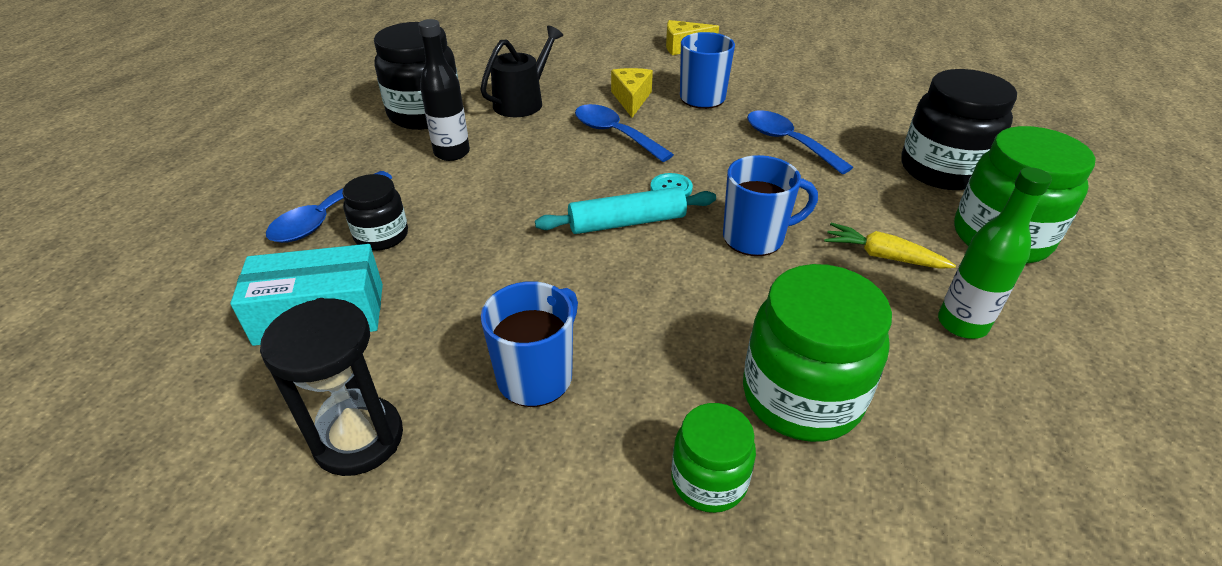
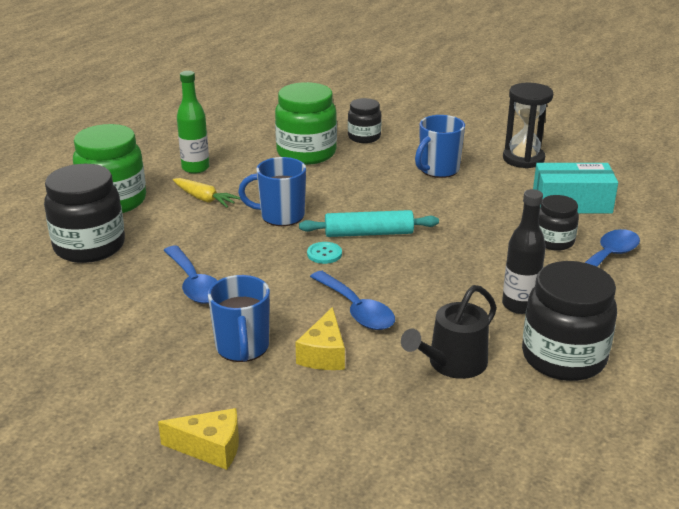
camera: 170 degrees left, 10 degrees down
green jar [671,403,756,513] -> black jar [348,98,382,143]

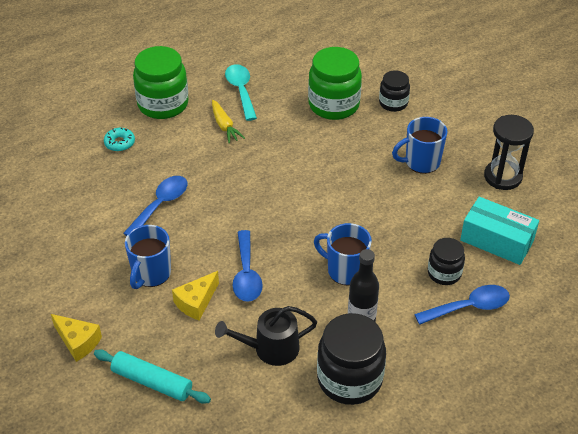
camera: 30 degrees right, 15 degrees up
black jar [44,164,125,263] -> turquoise donut [104,128,135,152]
blue spoon [163,246,218,304] -> blue spoon turned 150 degrees counterclockwise [123,176,187,236]
green bottle [177,71,209,174] -> turquoise spoon [225,64,257,121]
blue mug [238,157,306,226] -> blue mug moved to [314,223,372,286]
turquoise rolling pin [299,210,439,237] -> turquoise rolling pin moved to [94,349,211,404]
turquoise button [307,242,342,264] -> none

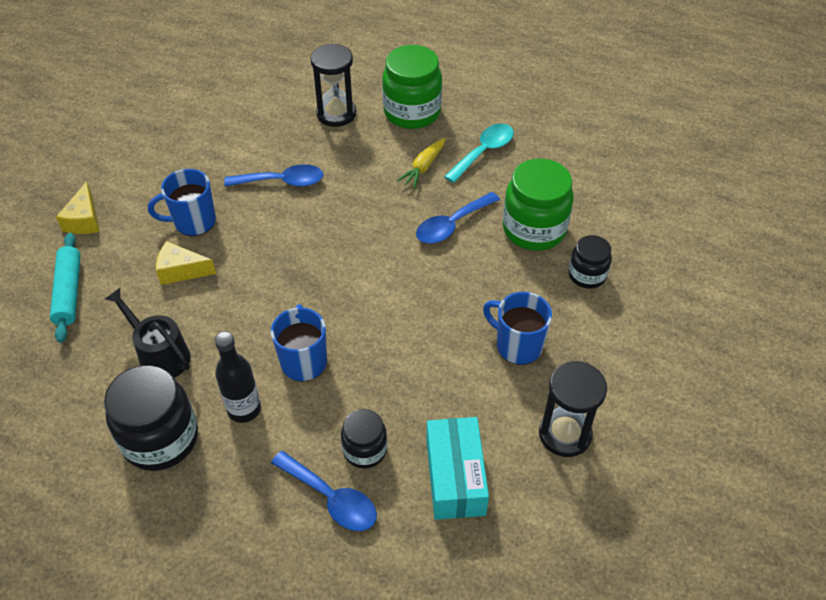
camera: 55 degrees right, 5 degrees up
turquoise donut [104,128,135,152] -> black hourglass [310,43,356,127]
blue spoon [233,230,263,302] -> blue spoon moved to [416,192,500,244]

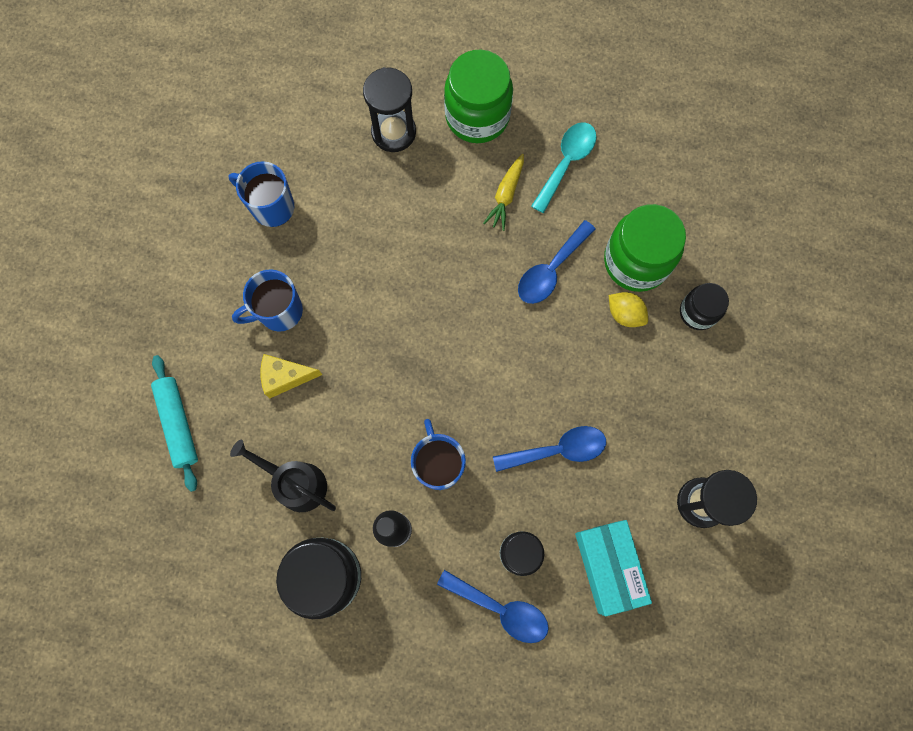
camera: 10 degrees left, 25 degrees up
yellow cheese [56,182,100,234] -> none
blue spoon [224,164,324,187] -> blue spoon moved to [493,426,606,472]
blue mug [483,292,552,365] -> blue mug moved to [228,161,294,227]
none -> yellow lemon [609,292,648,327]

